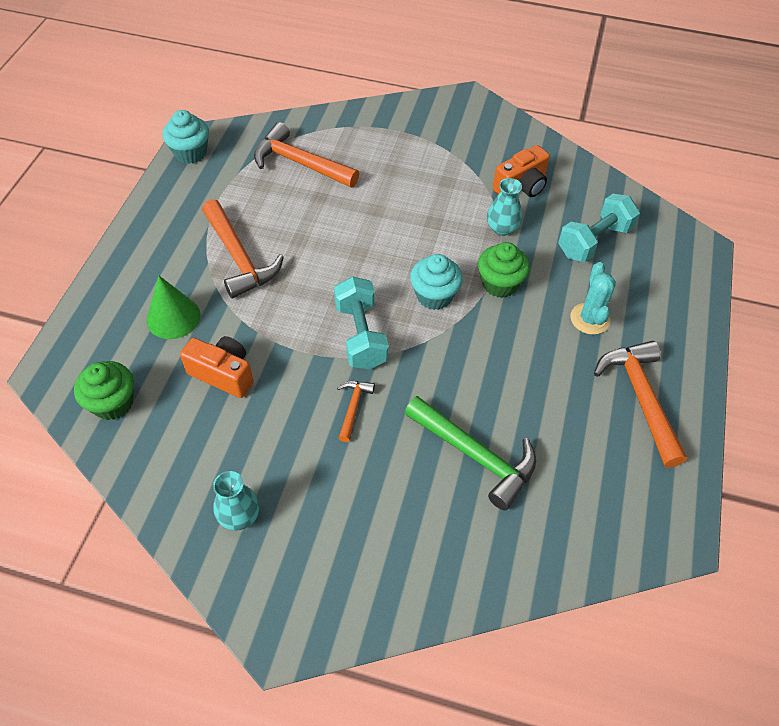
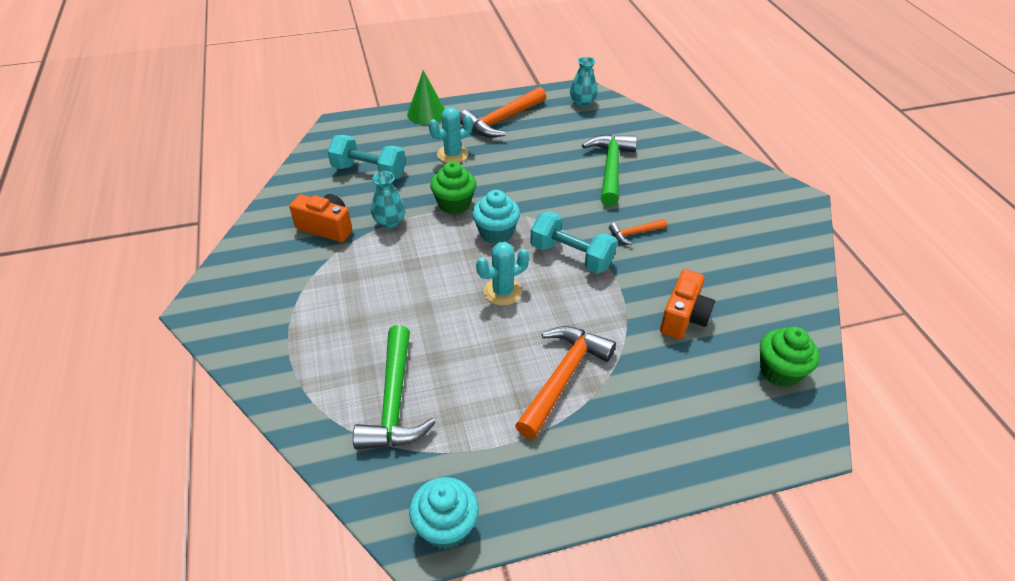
camera: 120 degrees left, 10 degrees down
green cone [147,276,200,339] -> green cone moved to [407,70,445,125]
orange camera [180,336,253,398] -> orange camera turned 150 degrees counterclockwise [660,269,715,339]
turquoise vase [213,471,260,531] -> turquoise vase moved to [570,57,598,107]
orange hammer [254,122,359,188] -> green hammer [353,325,436,449]
turquoise dumbbell [334,277,389,370] -> turquoise dumbbell turned 75 degrees clockwise [530,211,617,273]
none -> turquoise cactus [476,242,529,306]

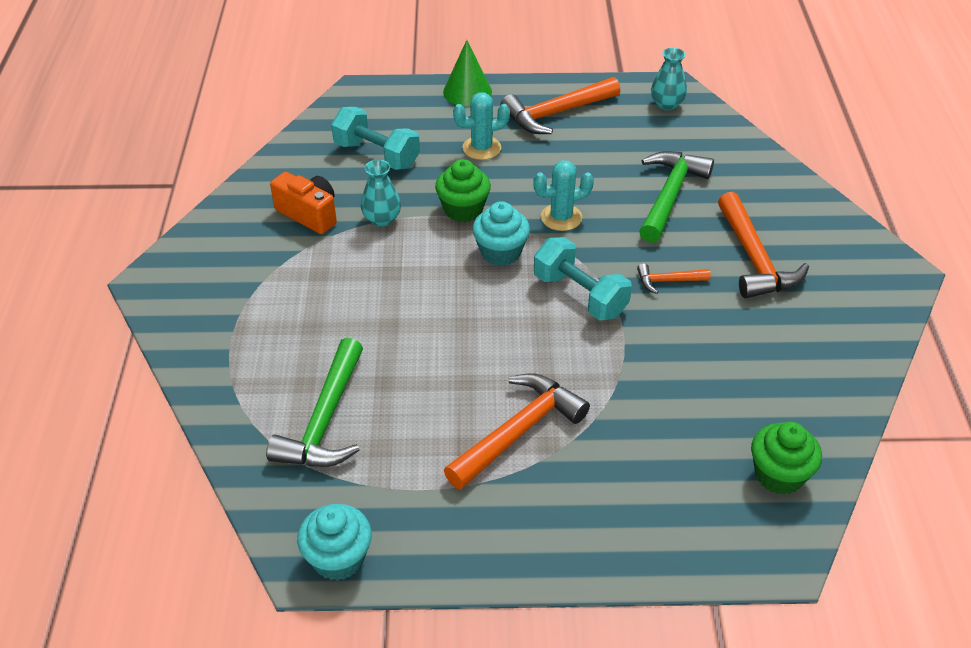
camera: 15 degrees right, 0 degrees up
turquoise cactus [476,242,529,306] -> turquoise cactus moved to [533,160,594,231]
orange camera [660,269,715,339] -> none
none -> orange hammer [718,192,809,298]

